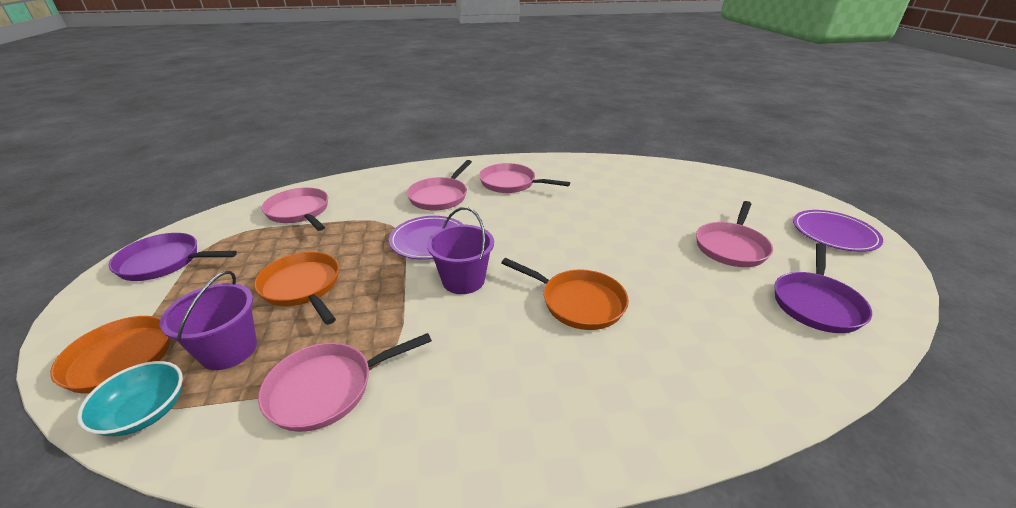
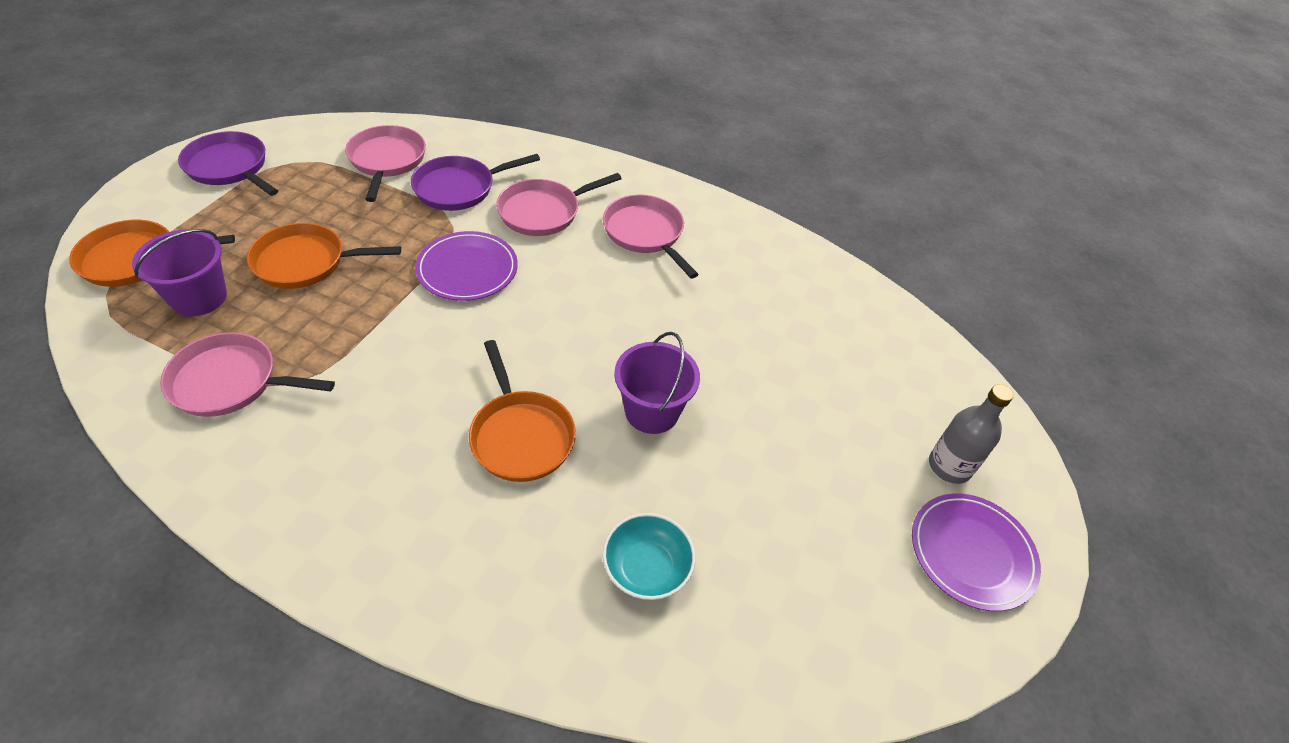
camera: 30 degrees right, 15 degrees up
turquoise bowl [77,361,183,436] -> turquoise bowl moved to [602,513,696,600]
orange pan [254,252,339,325] -> orange pan turned 90 degrees counterclockwise [247,223,401,289]
purple bucket [427,207,494,294] -> purple bucket moved to [614,332,700,434]
pink pan [696,201,773,267] -> none
purple pan [775,243,872,333] -> purple pan moved to [411,154,540,211]
none -> grey bottle [929,384,1014,484]

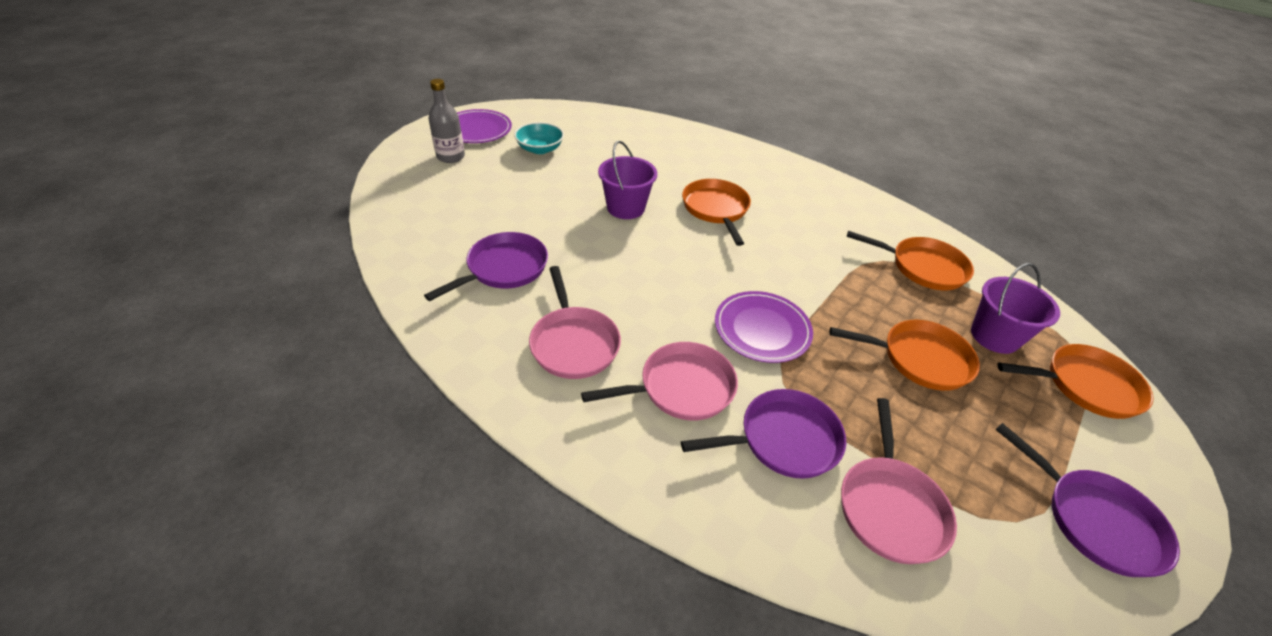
camera: 165 degrees left, 5 degrees down
pink pan [160,333,335,417] -> orange pan [847,231,974,290]
turquoise bowl [602,513,696,600] -> turquoise bowl moved to [514,122,564,154]
none -> purple pan [424,232,548,301]

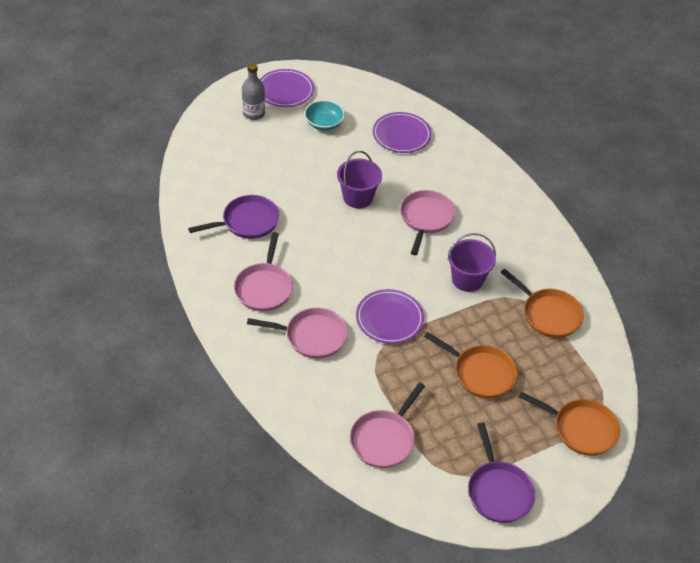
camera: 25 degrees right, 5 degrees up
purple pan [681,389,846,479] -> none
orange pan [682,179,751,246] -> pink pan [400,190,455,255]
purple bucket [971,263,1060,354] -> purple bucket moved to [448,233,496,292]
none -> purple plate [373,112,432,153]

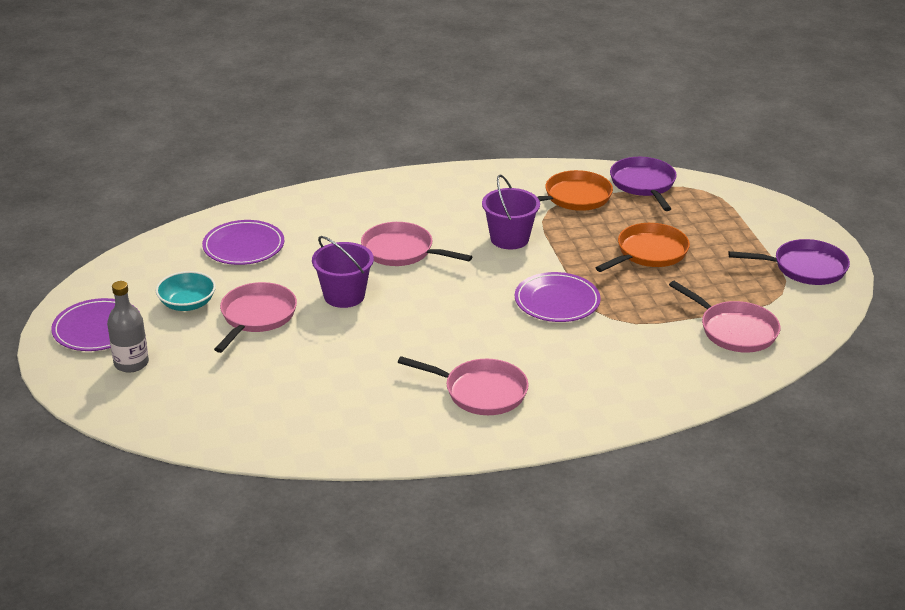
camera: 75 degrees left, 15 degrees down
purple pan [188,195,279,239] -> purple pan moved to [610,157,677,211]
pink pan [247,308,348,359] -> pink pan moved to [214,282,297,353]
orange pan [518,392,620,456] -> none

